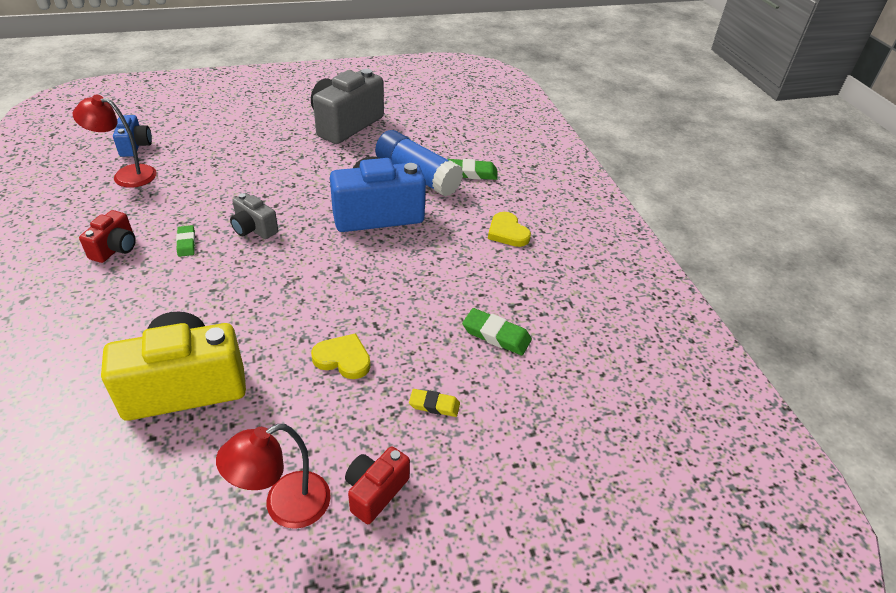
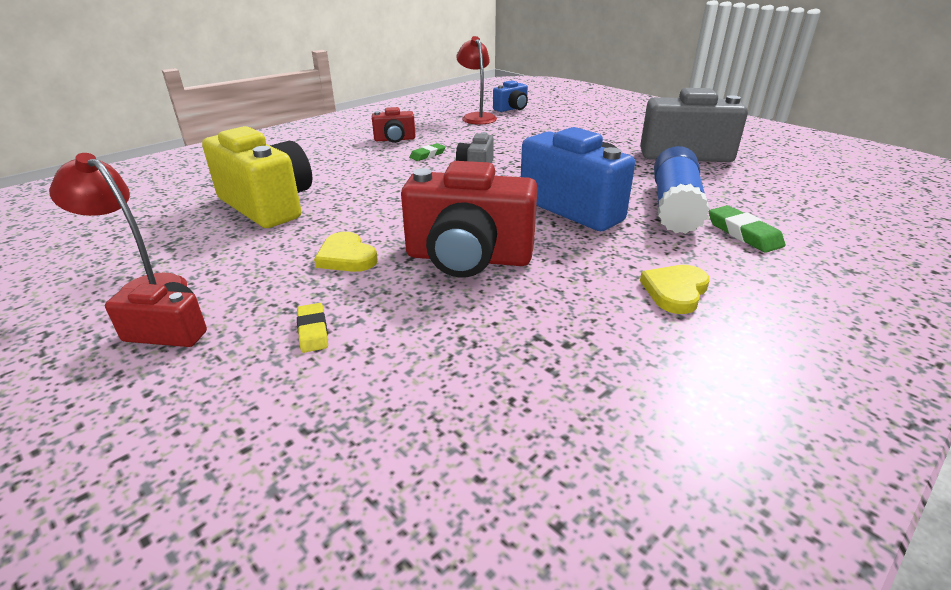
camera: 65 degrees right, 10 degrees down
yellow heart [311,333,371,379] -> yellow heart turned 150 degrees clockwise [314,232,378,272]
green eraser [462,308,532,355] -> none
none -> red camera [401,161,538,278]

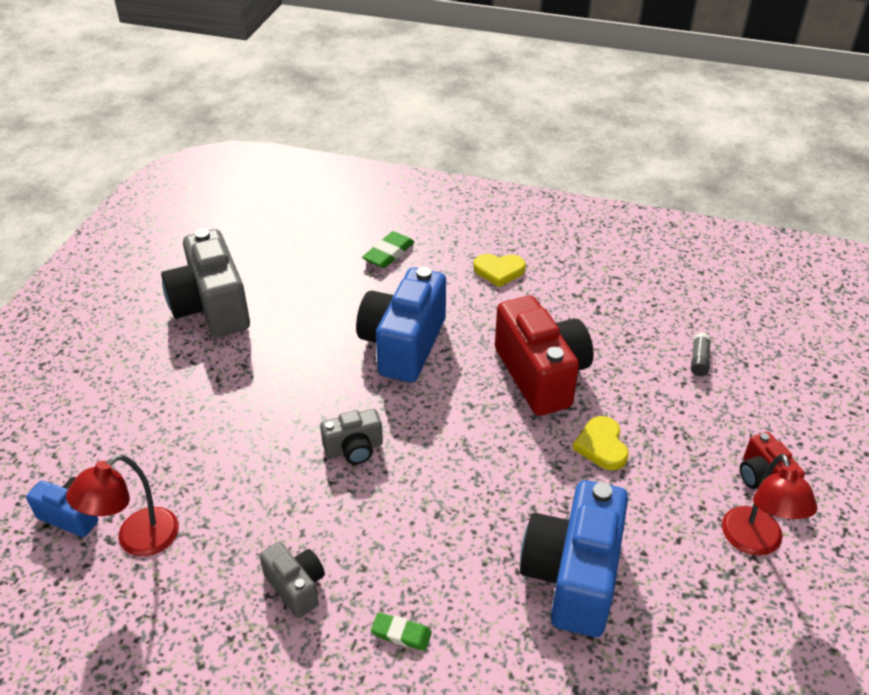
camera: 120 degrees left, 10 degrees up
yellow camera [202,126,312,228] -> blue camera [520,480,628,637]
yellow eraser [297,303,328,353] -> none
yellow heart [314,232,378,272] -> yellow heart turned 150 degrees clockwise [572,416,629,470]
red camera [372,107,415,143] -> grey camera [259,542,325,618]
green eraser [409,143,446,161] -> green eraser moved to [371,612,432,651]
blue glue stick [654,146,710,234] -> none
none -> grey glue stick [691,333,711,376]

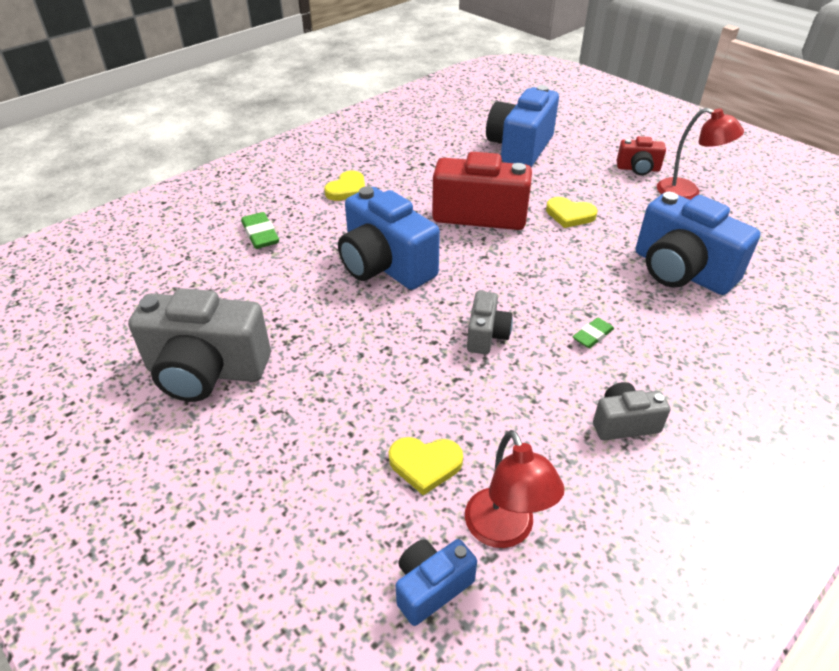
camera: 60 degrees left, 0 degrees up
green eraser [371,612,432,651] -> green eraser moved to [573,318,614,348]
grey glue stick [691,333,711,376] -> blue camera [486,85,559,167]
none -> yellow heart [389,437,463,495]

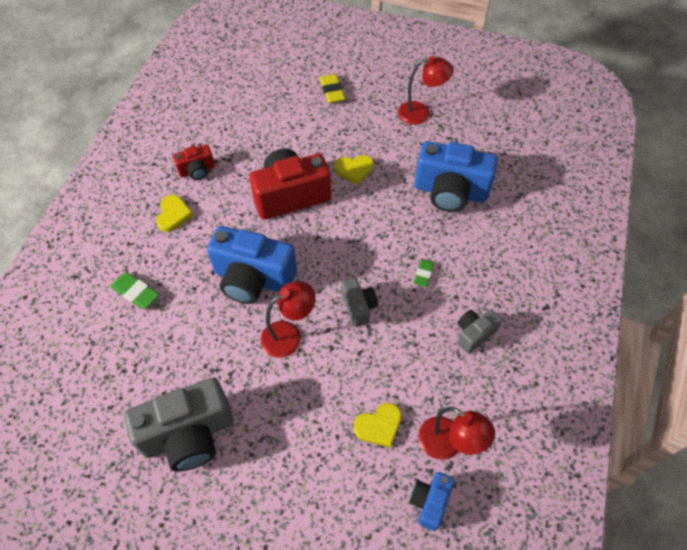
camera: 30 degrees left, 15 degrees up
blue camera [486,85,559,167] -> none
red camera [617,136,666,175] -> red camera moved to [173,144,215,180]
none -> red lamp [261,281,316,358]
none -> yellow eraser [320,74,345,103]

